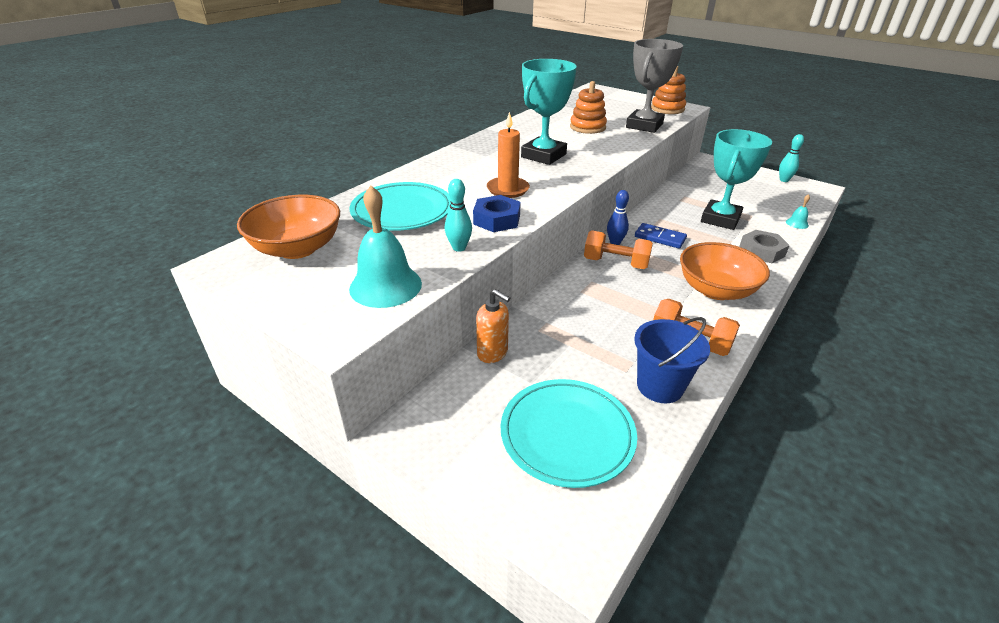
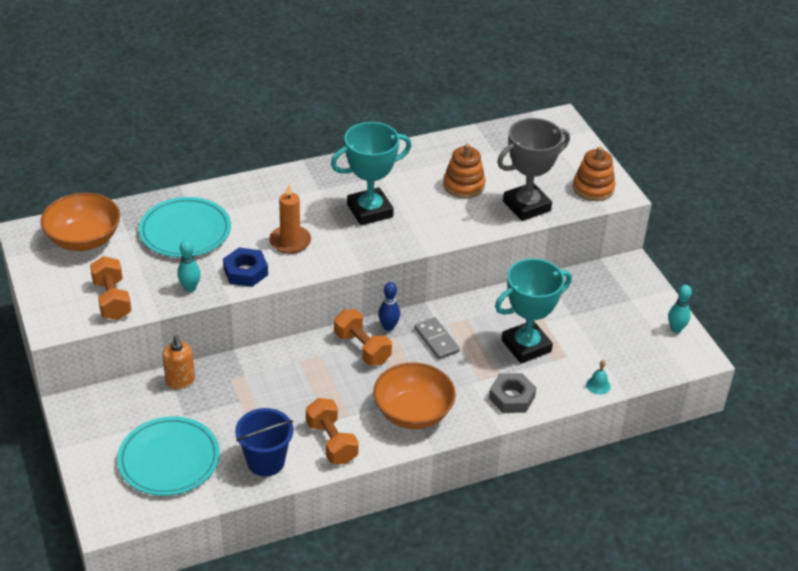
camera: 30 degrees right, 5 degrees up
turquoise bell [349,186,422,308] -> orange dumbbell [90,256,132,320]
blue domino [635,223,687,249] -> grey domino [415,317,460,359]

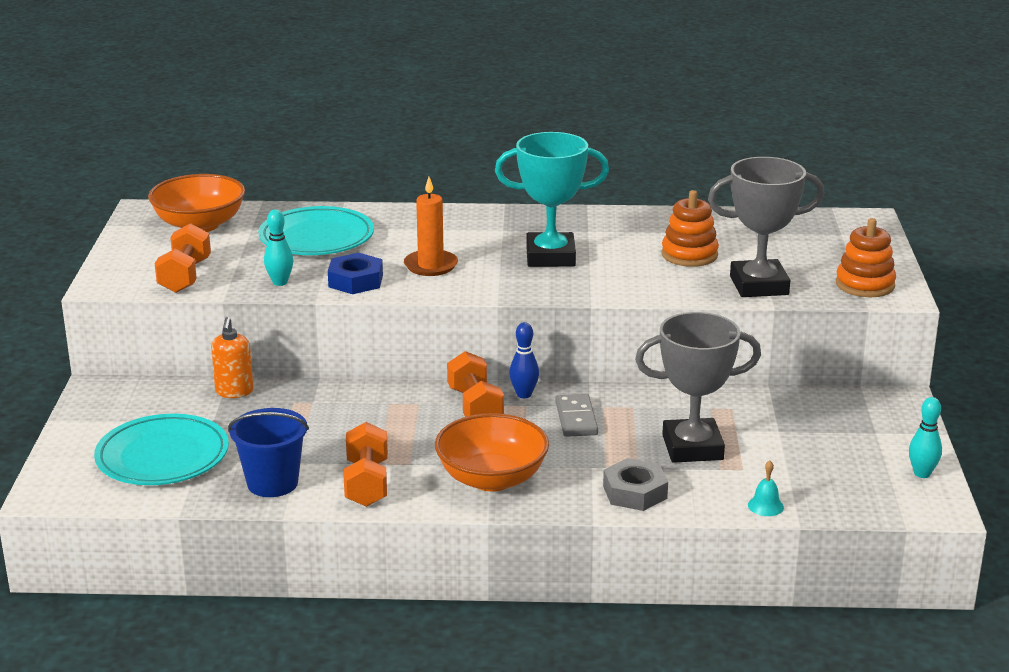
camera: 25 degrees right, 15 degrees down
turquoise trophy [495,258,572,363] -> grey trophy [635,312,761,463]

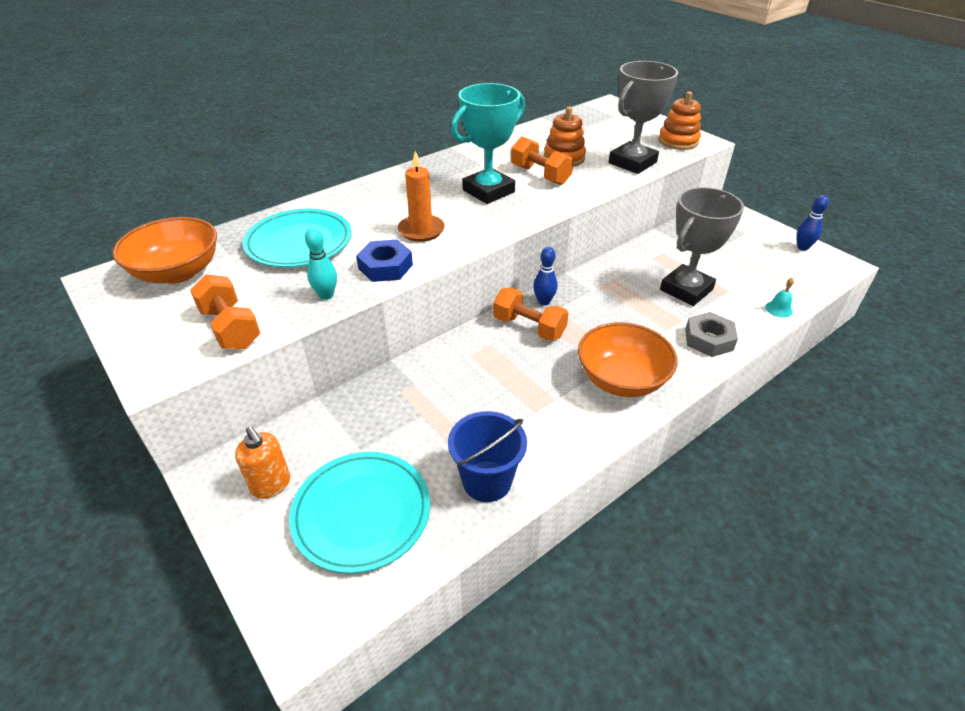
camera: 40 degrees left, 15 degrees up
orange soap dispenser [211,317,254,398] -> orange soap dispenser moved to [235,426,290,499]
orange dumbbell [344,422,388,507] -> orange dumbbell moved to [511,136,573,185]
grey domino [555,394,598,437] -> none
turquoise bowling pin [909,397,942,478] -> blue bowling pin [797,195,829,251]

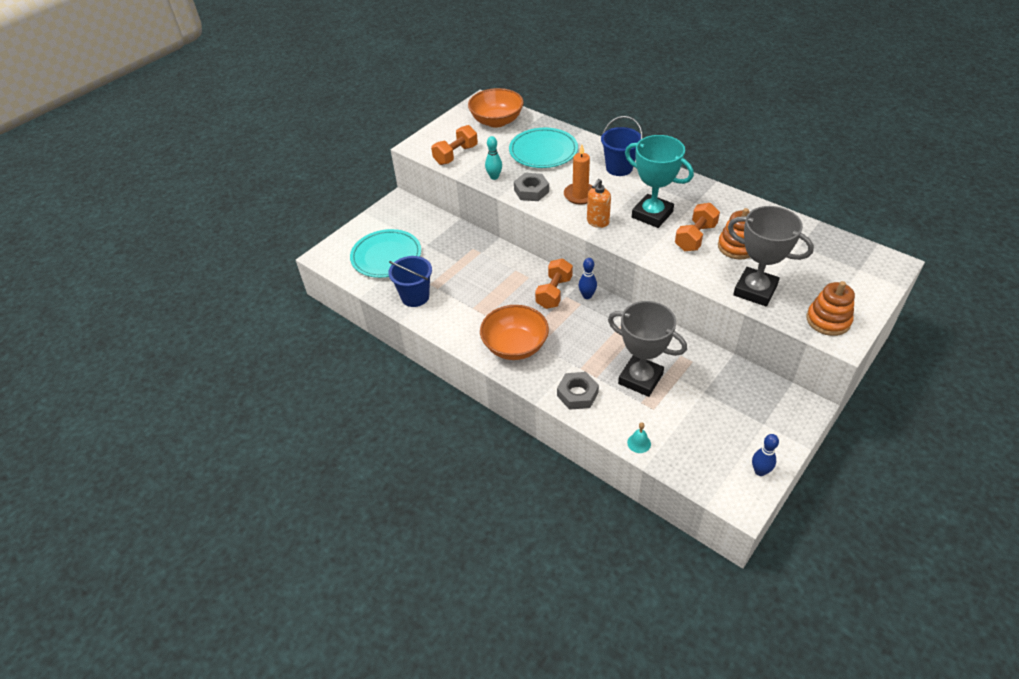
camera: 80 degrees right, 5 degrees up
orange soap dispenser [235,426,290,499] -> orange soap dispenser moved to [587,179,611,228]
blue nut [356,240,413,282] -> grey nut [514,173,549,201]
none -> blue bucket [601,116,643,176]

